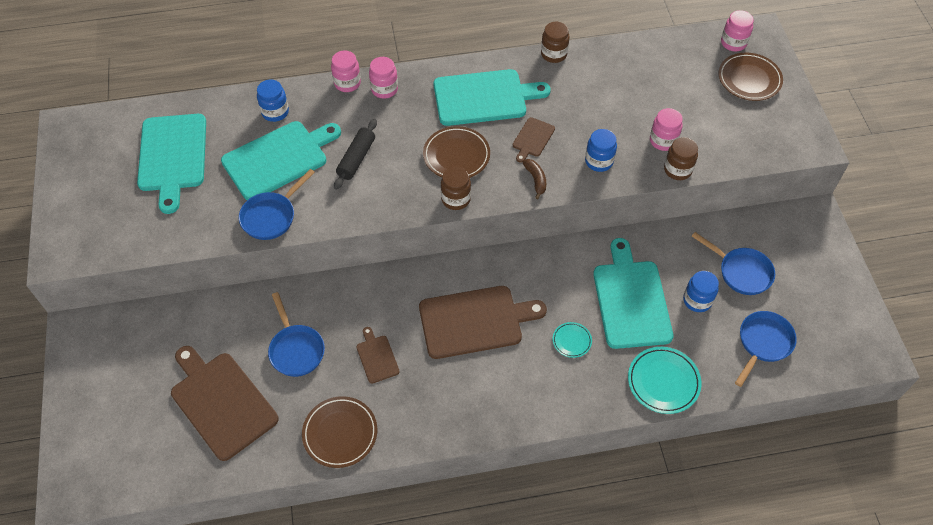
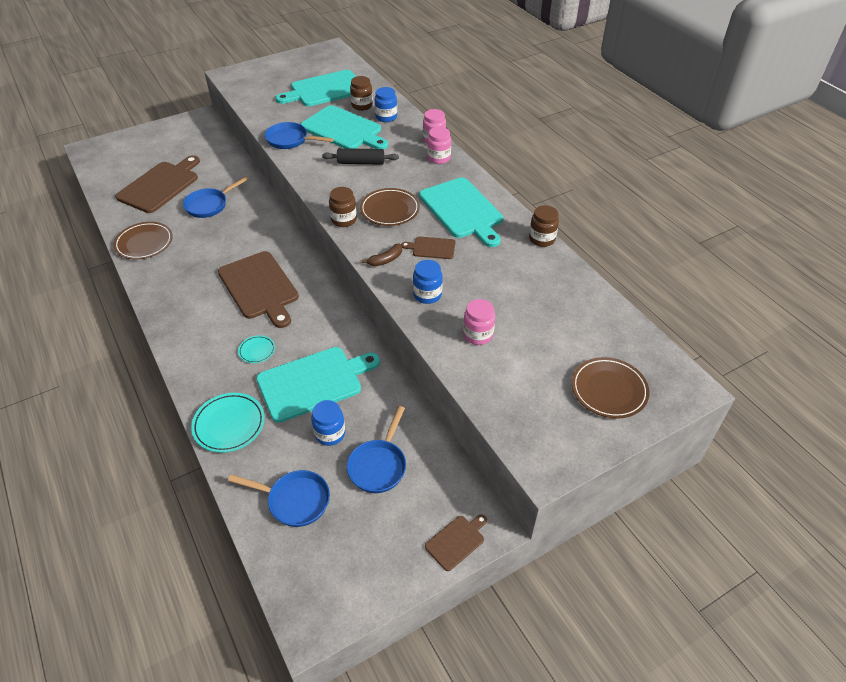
camera: 70 degrees right, 10 degrees down
brown cutting board [357,327,400,383] -> brown cutting board moved to [425,514,487,571]
brown jar [664,137,698,180] -> brown jar moved to [350,76,373,111]
pink jar [721,10,754,52] -> none

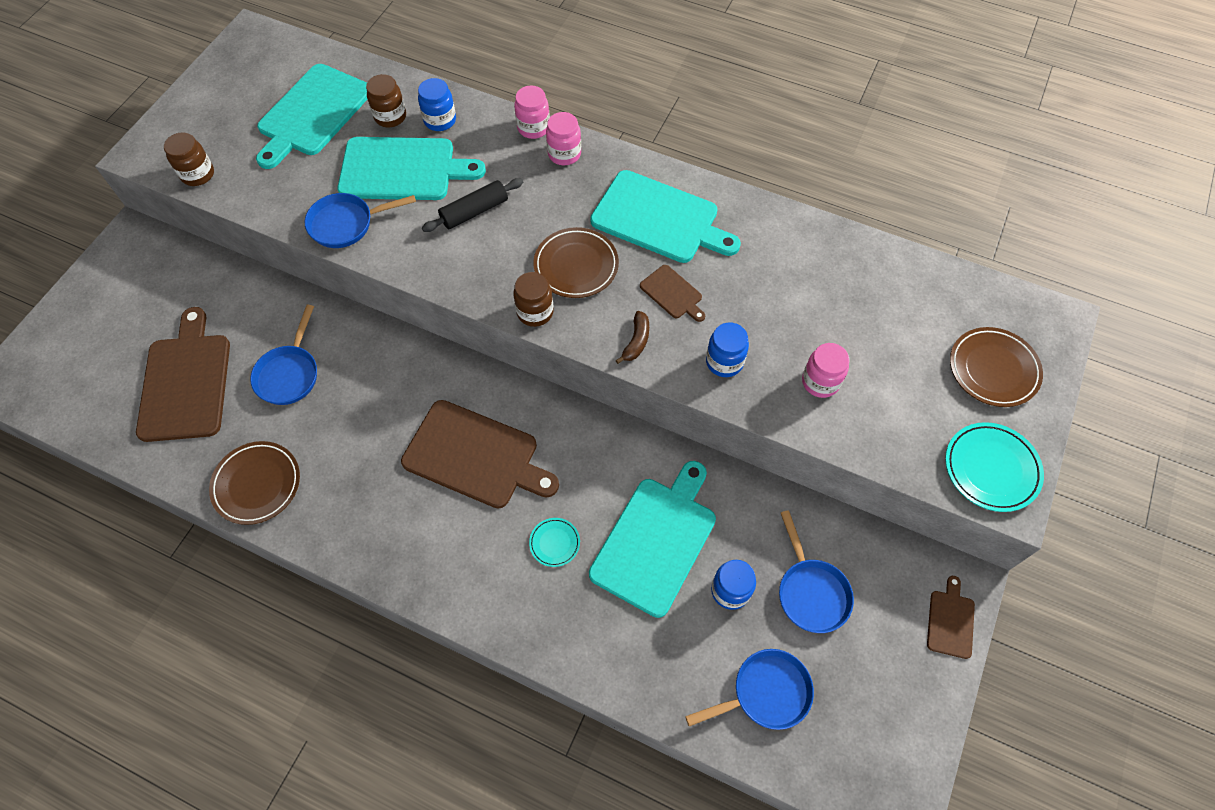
camera: 35 degrees left, 15 degrees up
turquoise plate [191,393,265,453] -> turquoise plate moved to [945,422,1044,512]
brown cutting board [401,236,455,259] -> brown cutting board turned 105 degrees counterclockwise [640,265,705,322]
brown jar [529,205,559,247] -> brown jar moved to [164,132,214,186]

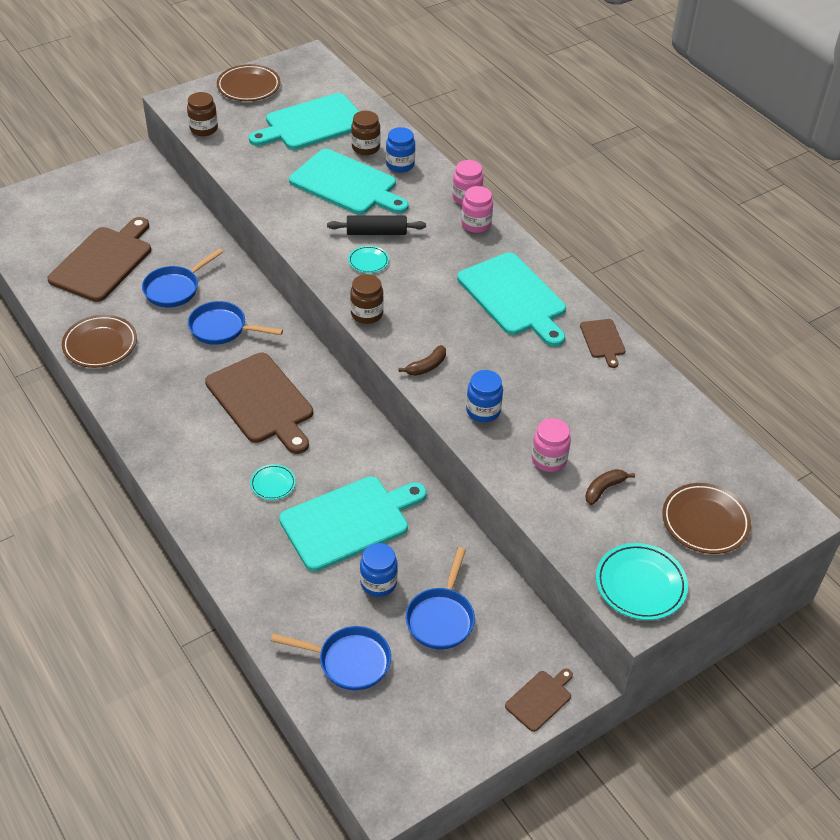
camera: 30 degrees right, 15 degrees down
blue pan [305,193,416,248] -> blue pan moved to [188,301,283,345]
brown plate [533,227,619,298] -> brown plate moved to [217,64,280,101]
brown cutting board [640,265,705,322] -> brown cutting board moved to [580,319,626,368]
none -> turquoise plate [348,246,389,273]
none -> brown banana [585,469,635,505]

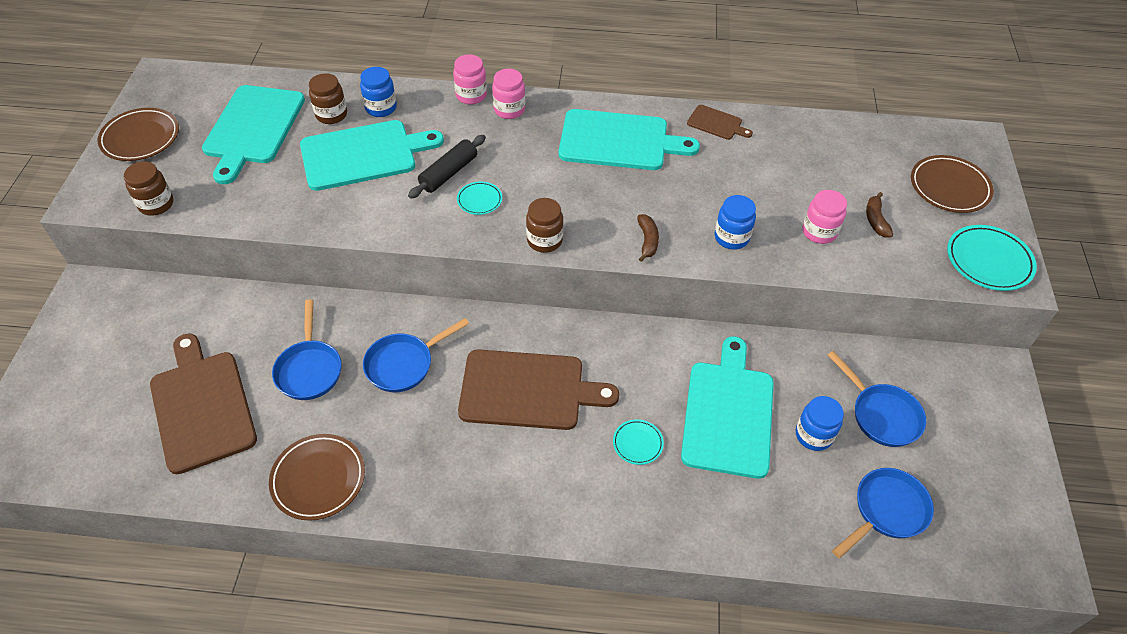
camera: 50 degrees left, 5 degrees up
brown cutting board [505,669,573,732] -> none

